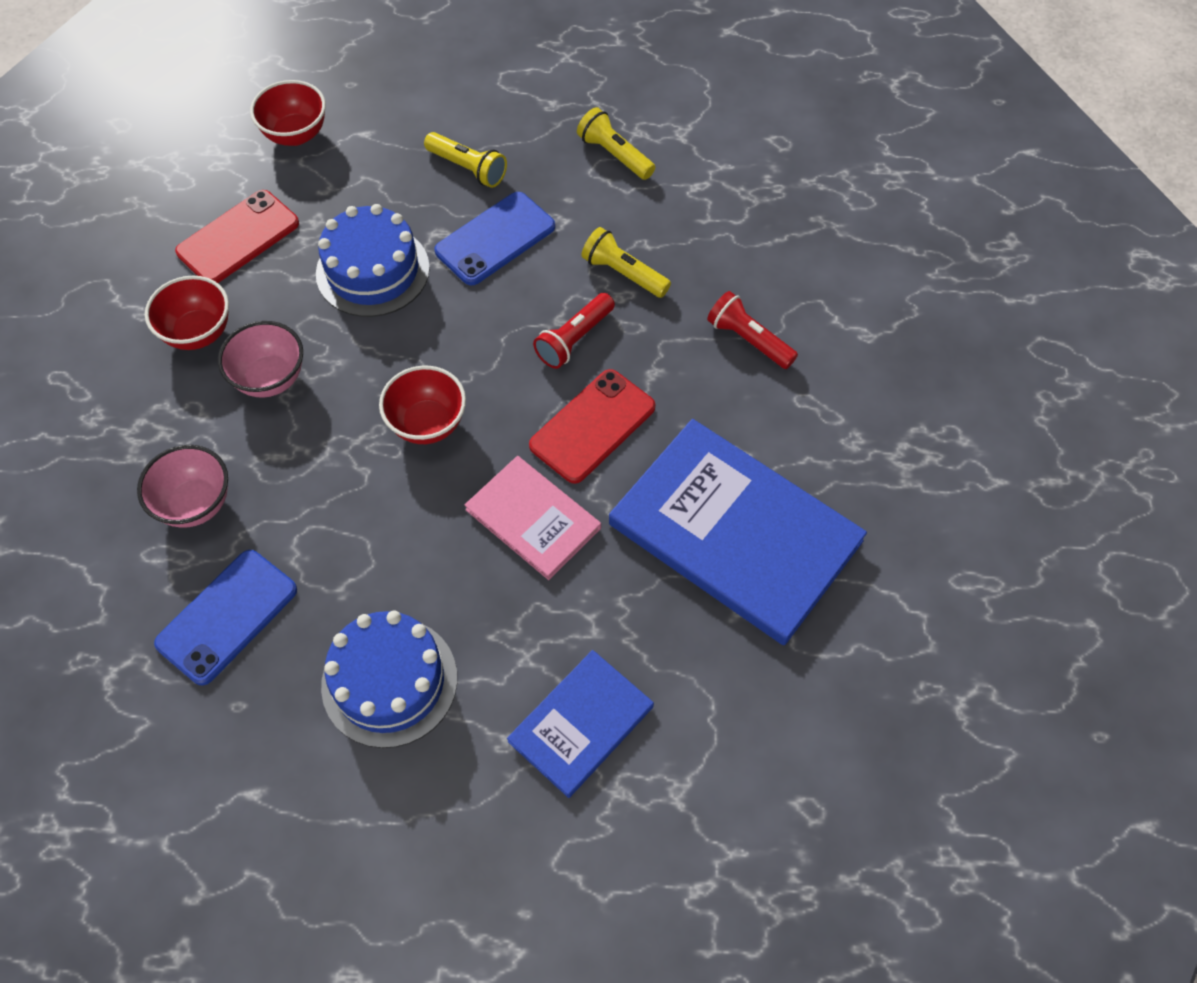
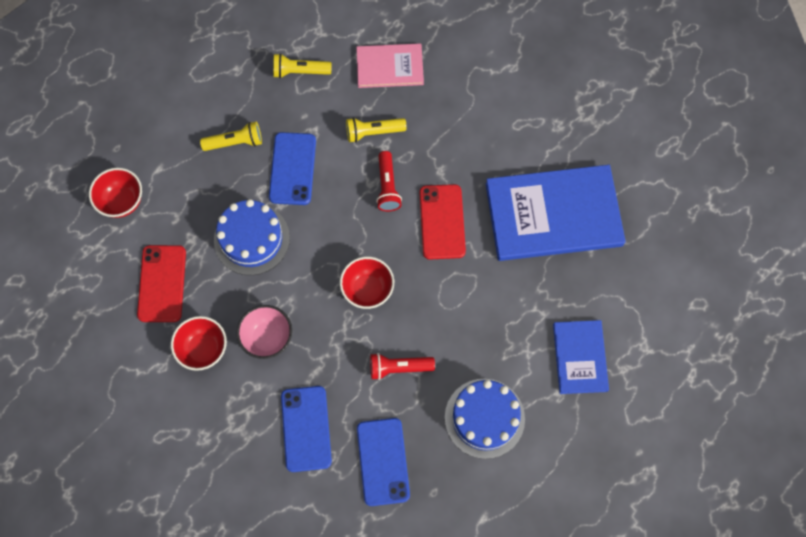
camera: 45 degrees left, 10 degrees up
pink bowl [137,445,228,528] -> blue phone [281,386,332,472]
pink book [464,456,601,580] -> pink book moved to [356,44,424,88]
red flashlight [707,291,798,369] -> red flashlight moved to [370,353,435,380]

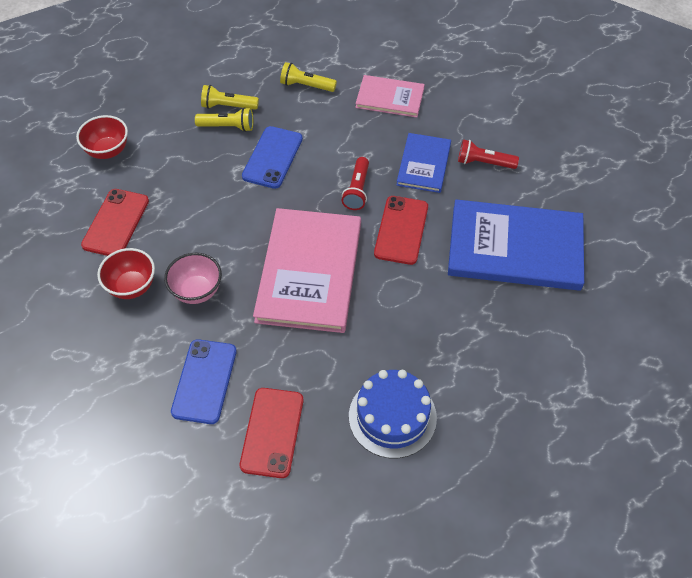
camera: 15 degrees right, 15 degrees down
blue cake [214,199,290,275] -> none
red bowl [340,257,394,309] -> pink book [253,208,361,333]
yellow flashlight [346,117,407,143] -> yellow flashlight moved to [201,85,259,110]
blue phone [357,418,410,506] -> red phone [240,388,303,478]
red flashlight [370,353,435,380] -> red flashlight moved to [458,139,519,169]
blue book [553,320,609,394] -> blue book moved to [396,133,451,193]

